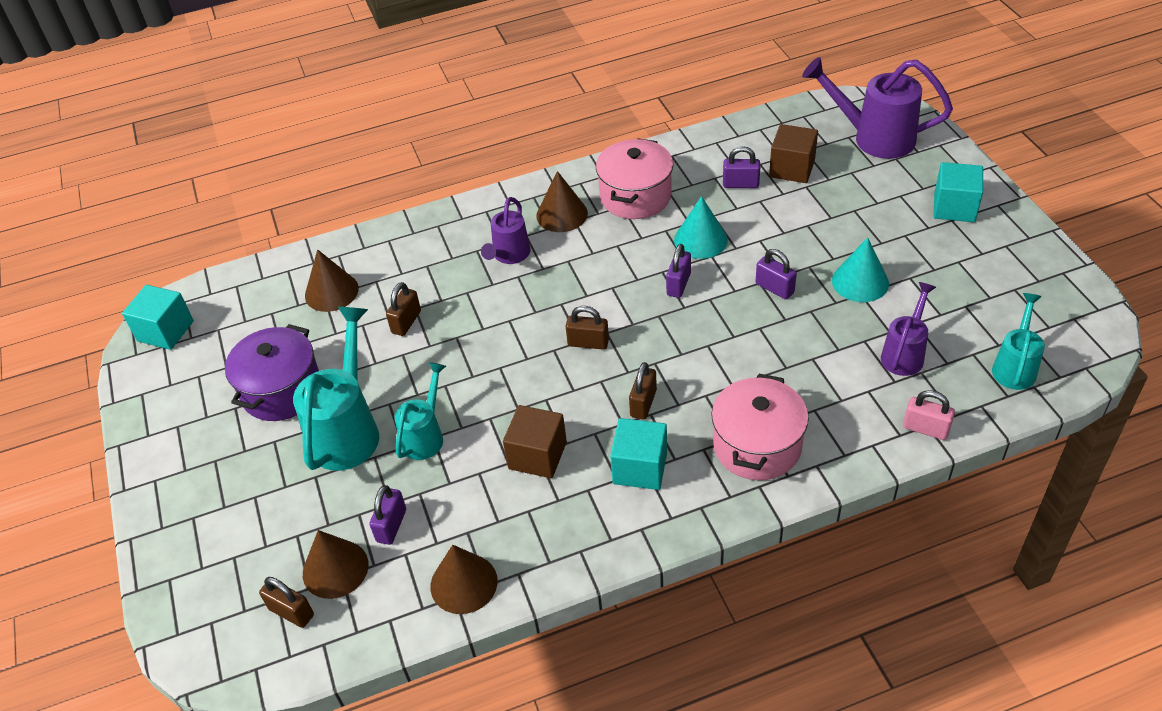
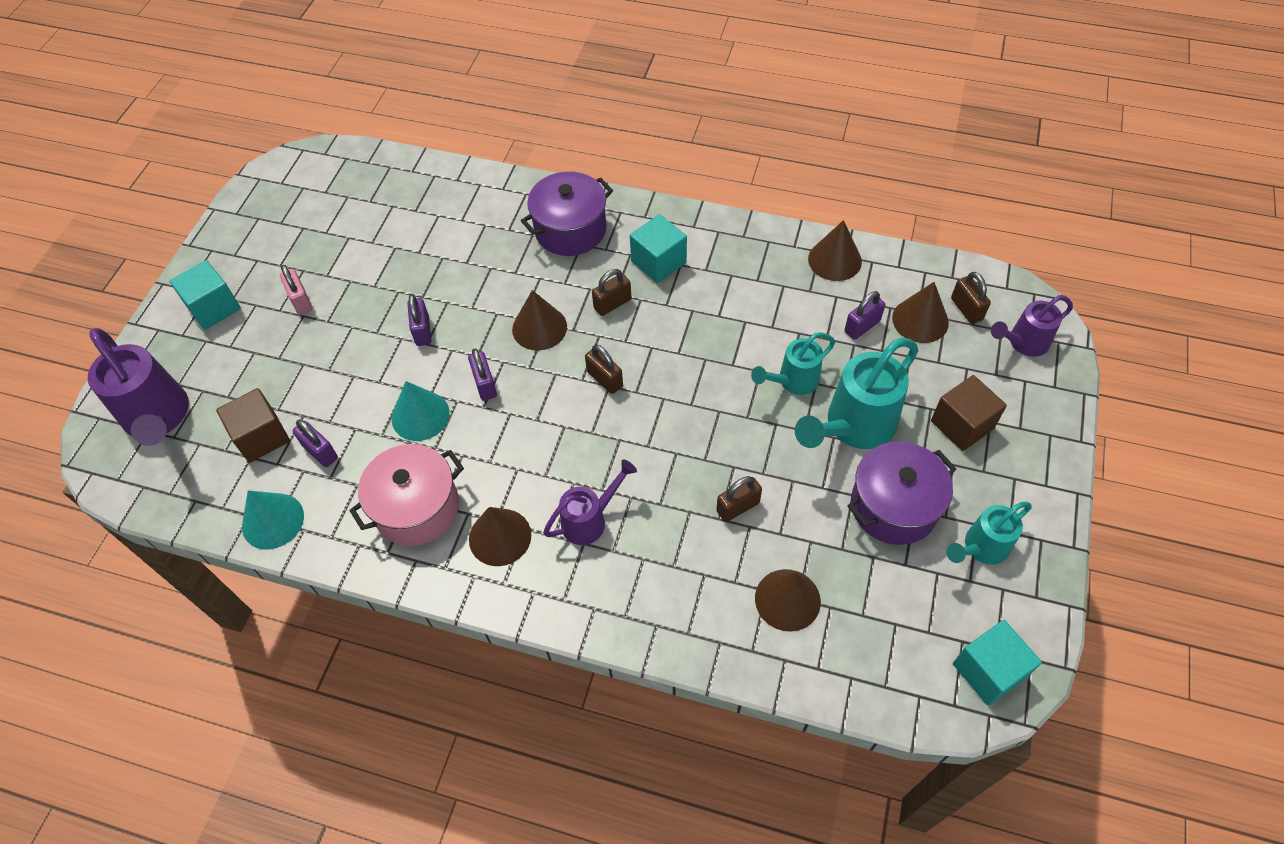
camera: 145 degrees left, 10 degrees up
brown cube [503,405,567,478] -> brown cube moved to [931,375,1007,451]
purple padlock [666,244,691,298] -> purple padlock turned 75 degrees counterclockwise [468,349,497,401]
pink pot [711,374,809,480] -> purple pot [521,171,613,256]
turquoise cone [832,237,889,302] -> turquoise cone moved to [242,490,304,549]
purple watering can [881,282,936,376] -> purple watering can moved to [991,295,1073,357]
pink padlock [903,390,955,440] -> pink padlock moved to [280,265,312,315]
turquoise watering can [992,293,1045,390] -> turquoise watering can moved to [946,502,1032,565]
none -> brown cone [512,290,567,351]

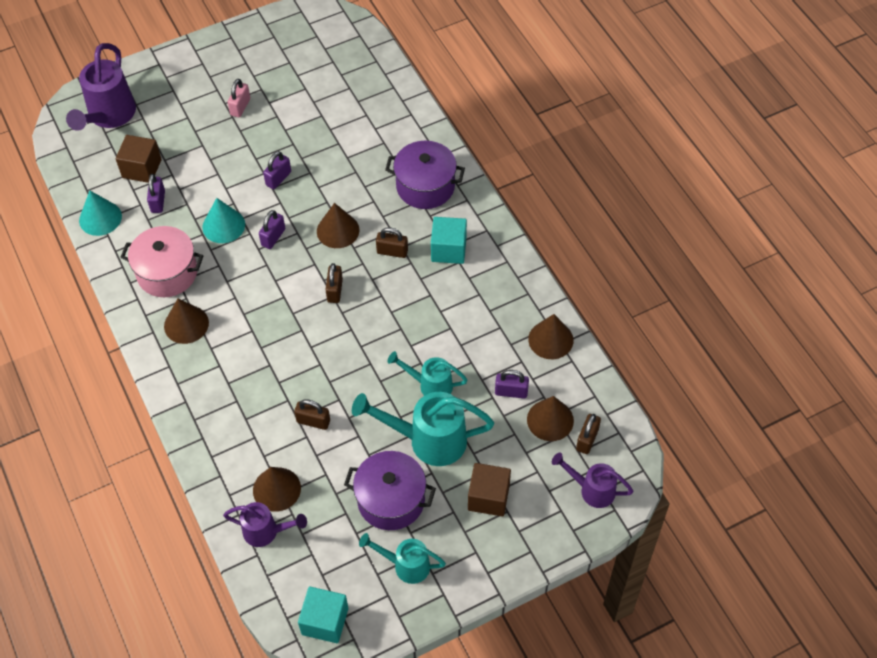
camera: 45 degrees right, 0 degrees up
turquoise cube [170,260,241,330] -> none
purple watering can [543,459,637,545] -> purple watering can moved to [223,502,307,547]

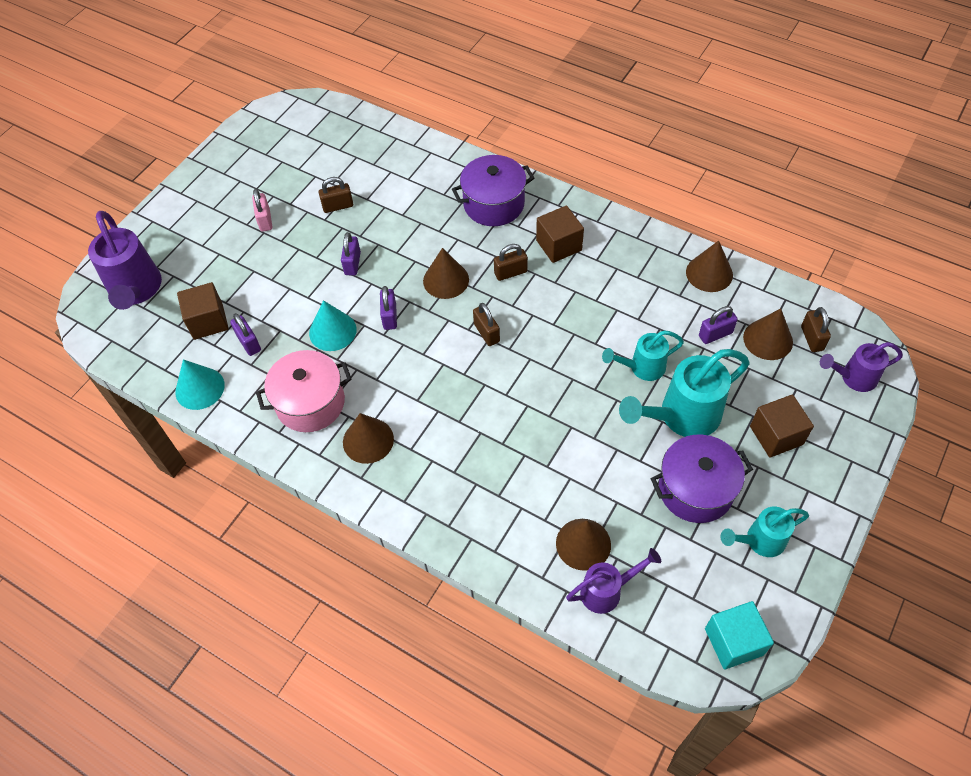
camera: 30 degrees left, 0 degrees up
brown padlock [294,399,330,430] -> brown padlock moved to [318,177,353,213]
turquoise cube [431,217,467,264] -> brown cube [536,206,584,263]

